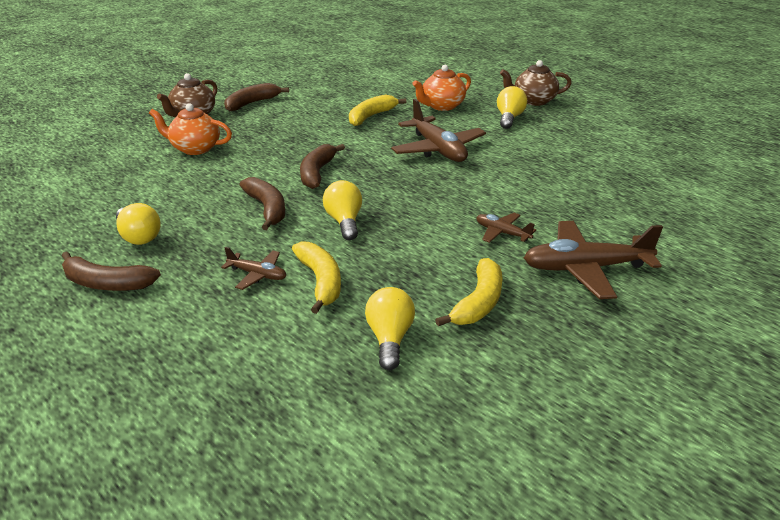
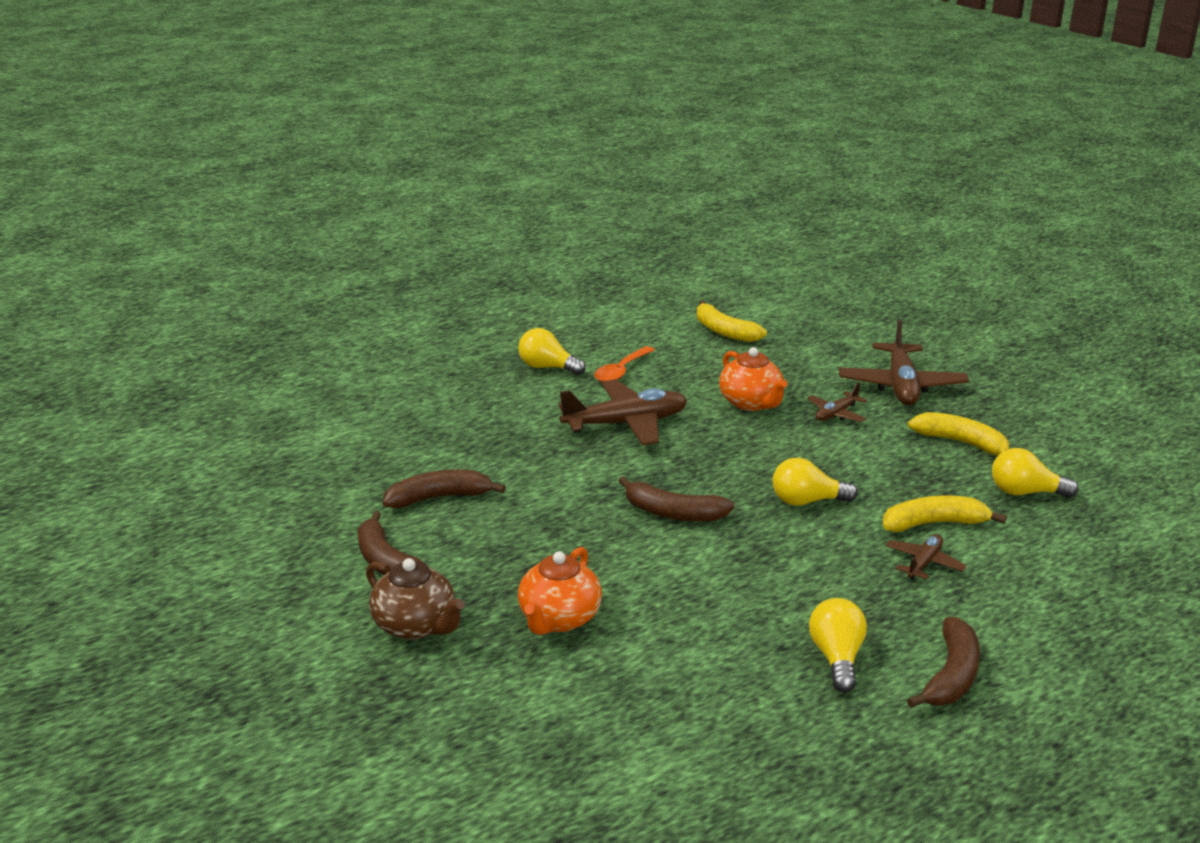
camera: 80 degrees left, 5 degrees down
yellow light bulb [116,203,161,245] -> yellow light bulb turned 60 degrees counterclockwise [809,598,867,692]
brown banana [240,177,285,230] -> brown banana moved to [383,469,506,508]
yellow banana [349,95,406,126] -> yellow banana moved to [697,300,767,342]
orange teapot [412,65,471,111] -> orange teapot moved to [719,347,787,411]
brown teapot [500,60,571,106] -> none
none -> orange spoon [594,346,655,382]

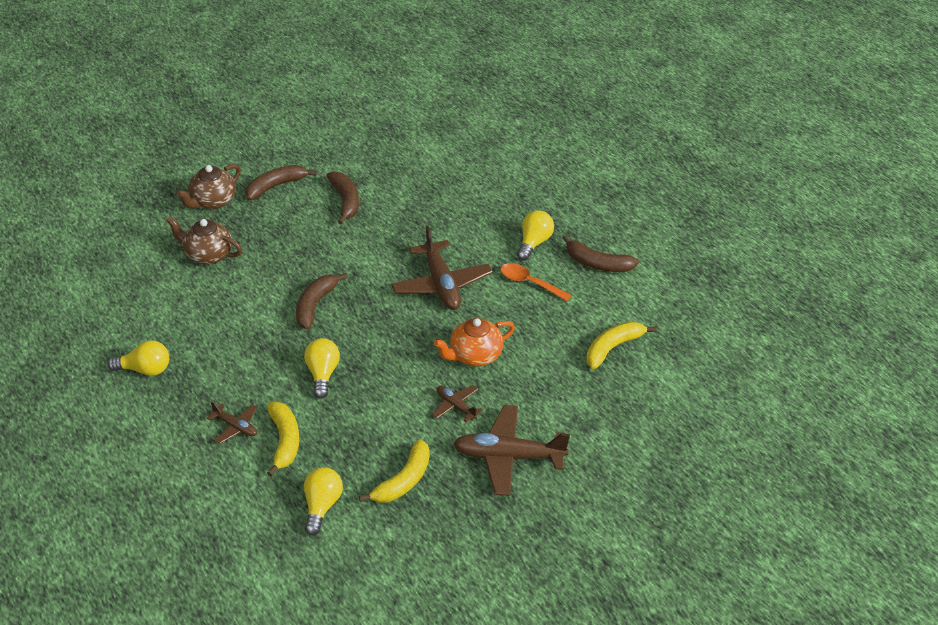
camera: 90 degrees right, 15 degrees up
orange teapot [518,547,602,635] -> brown teapot [166,216,242,265]
brown banana [907,617,980,708] -> brown banana moved to [563,235,639,272]

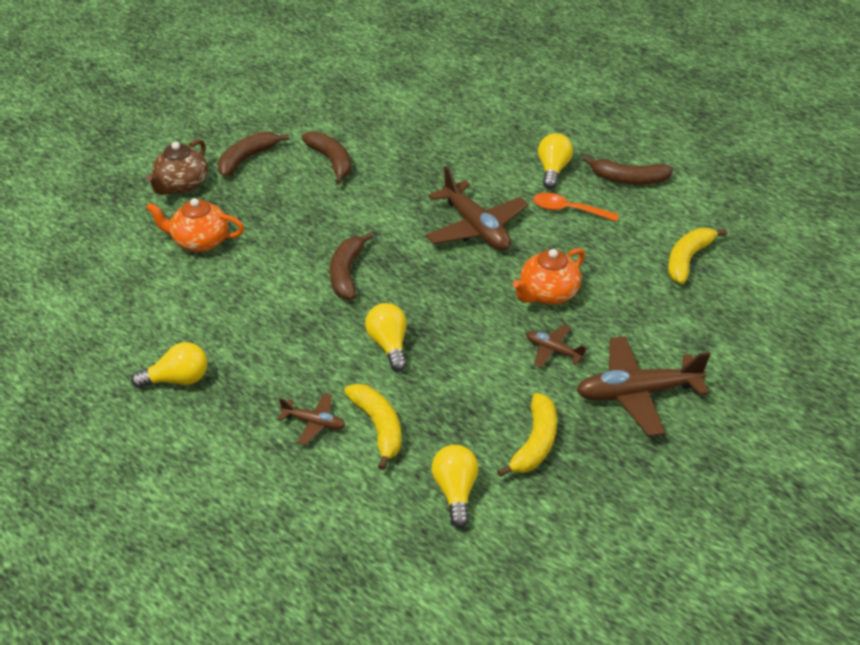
camera: 15 degrees left, 0 degrees up
brown teapot [166,216,242,265] -> orange teapot [146,198,244,252]

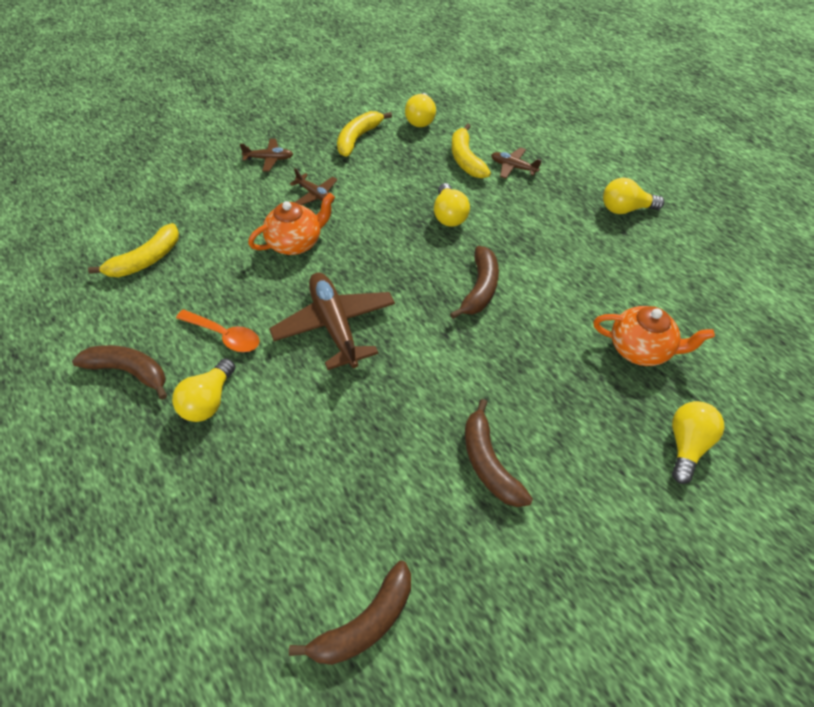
camera: 170 degrees left, 10 degrees up
brown teapot [146,139,208,195] -> yellow light bulb [672,401,724,484]
brown banana [218,131,289,177] -> brown banana moved to [289,561,411,665]
brown plane [576,336,710,436] -> brown plane [240,139,293,172], size x0.51

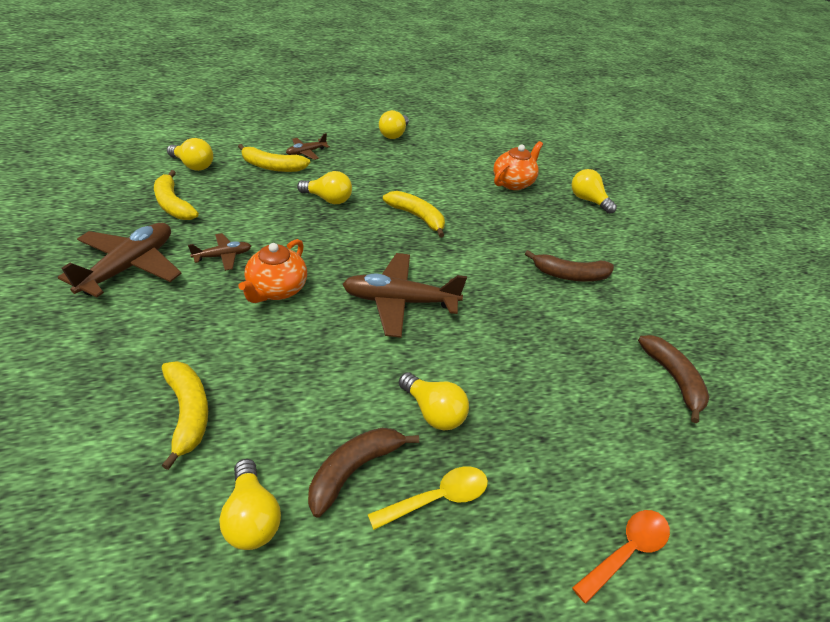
camera: 70 degrees left, 10 degrees down
orange spoon [176,310,259,352] -> orange spoon moved to [572,510,670,604]
brown plane [240,139,293,172] -> brown plane [57,223,182,297], size x1.96
orange teapot [248,193,335,255] -> orange teapot turned 150 degrees counterclockwise [238,239,307,303]
brown banana [450,246,499,319] -> yellow banana [383,191,445,237]
none -> yellow light bulb [219,459,281,550]
none -> yellow spoon [368,466,488,530]

